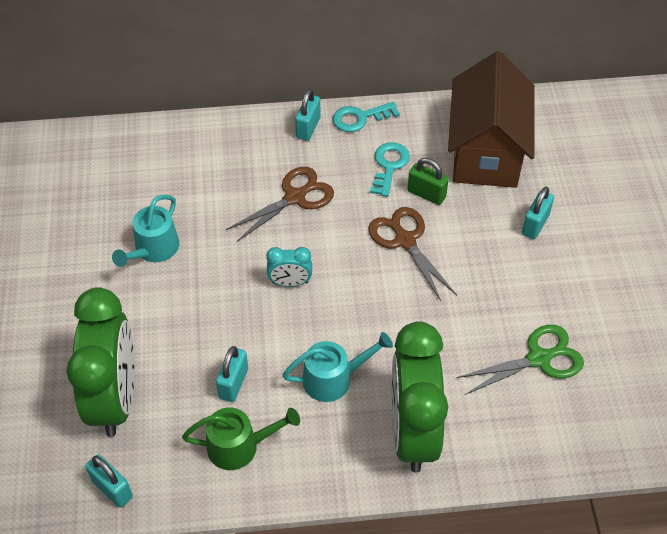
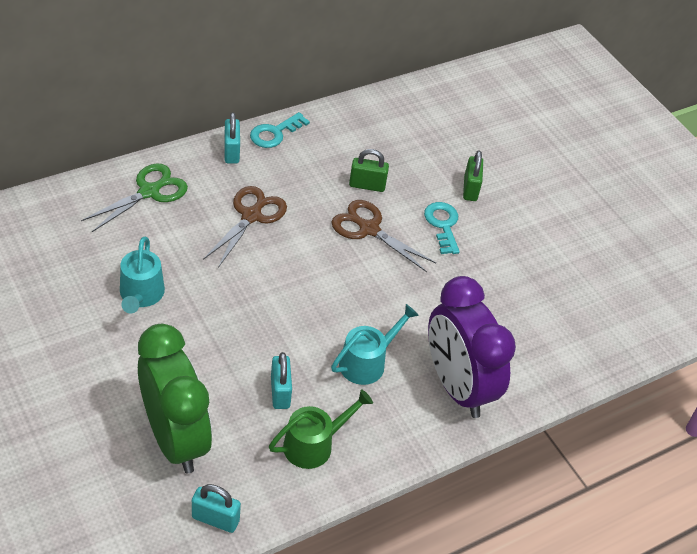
camera: 30 degrees left, 5 degrees down
turquoise clock [266,247,312,287] -> none
turquoise key [370,142,410,197] -> turquoise key moved to [424,202,460,254]
green clock [392,321,448,473] -> purple clock [428,276,516,418]
brown house [448,51,535,188] -> none
green scissors [456,325,584,395] -> green scissors moved to [81,164,188,232]
turquoise padlock [522,187,554,239] -> green padlock [463,150,483,201]

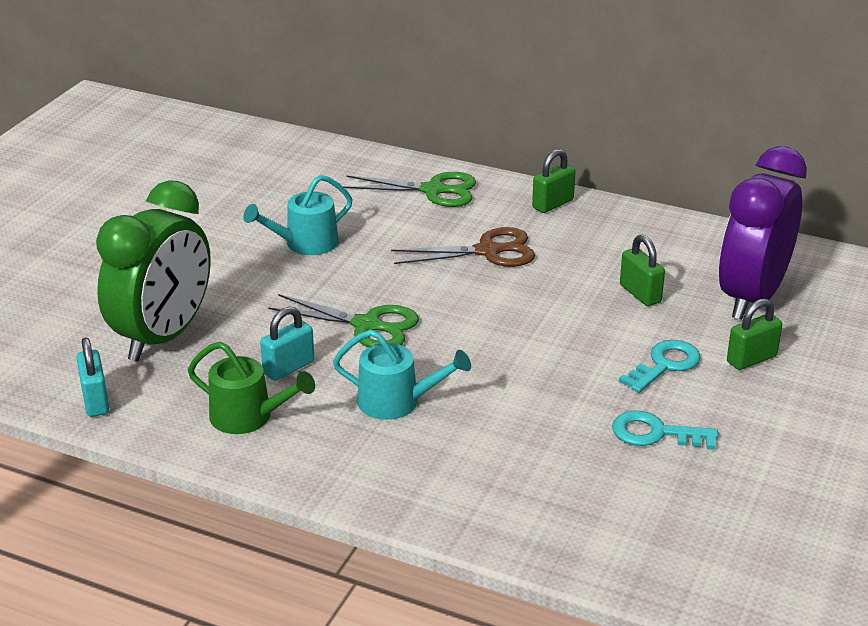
camera: 60 degrees right, 15 degrees down
turquoise padlock [224,112,240,164] -> green padlock [532,149,576,213]
turquoise key [250,112,310,148] -> turquoise key moved to [612,410,718,450]
brown scissors [332,200,436,272] -> none
purple clock [428,276,516,418] -> purple clock moved to [719,146,807,320]
none -> green scissors [268,294,419,347]

